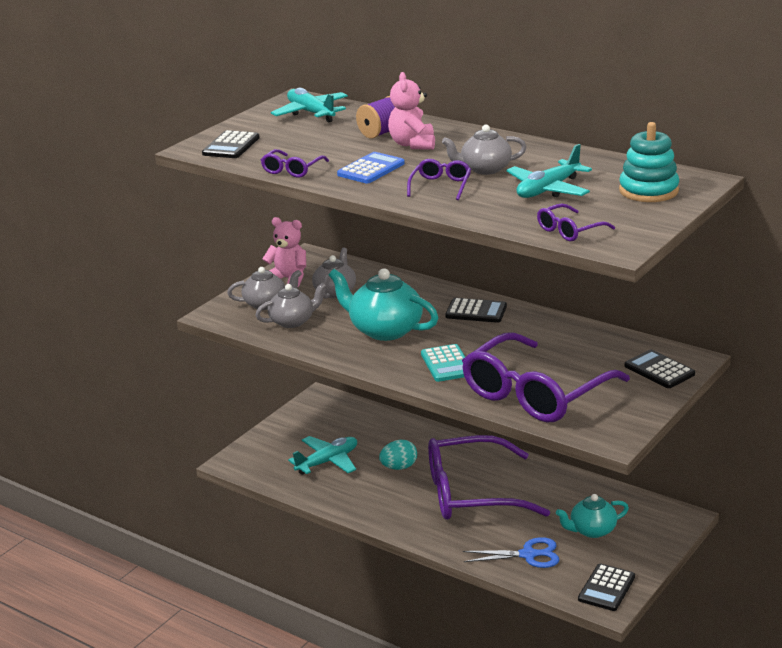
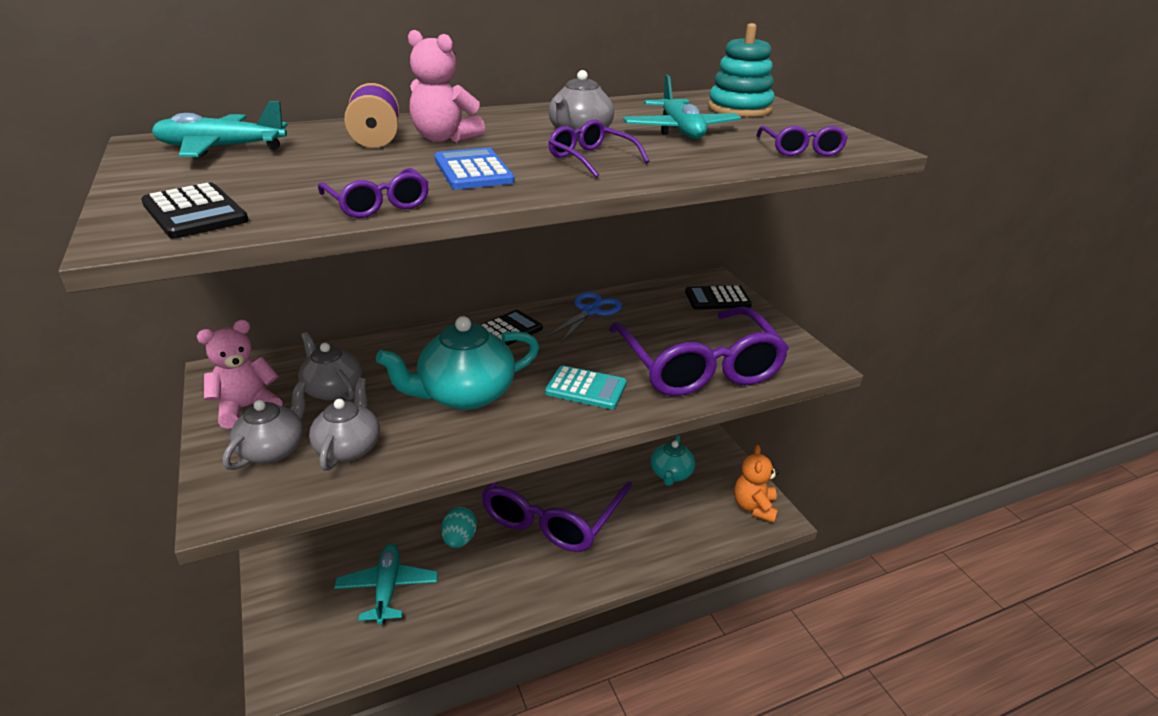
camera: 60 degrees left, 5 degrees up
blue scissors [463,537,559,568] -> blue scissors moved to [547,292,622,343]
black calculator [578,564,635,611] -> orange teddy bear [734,445,779,523]

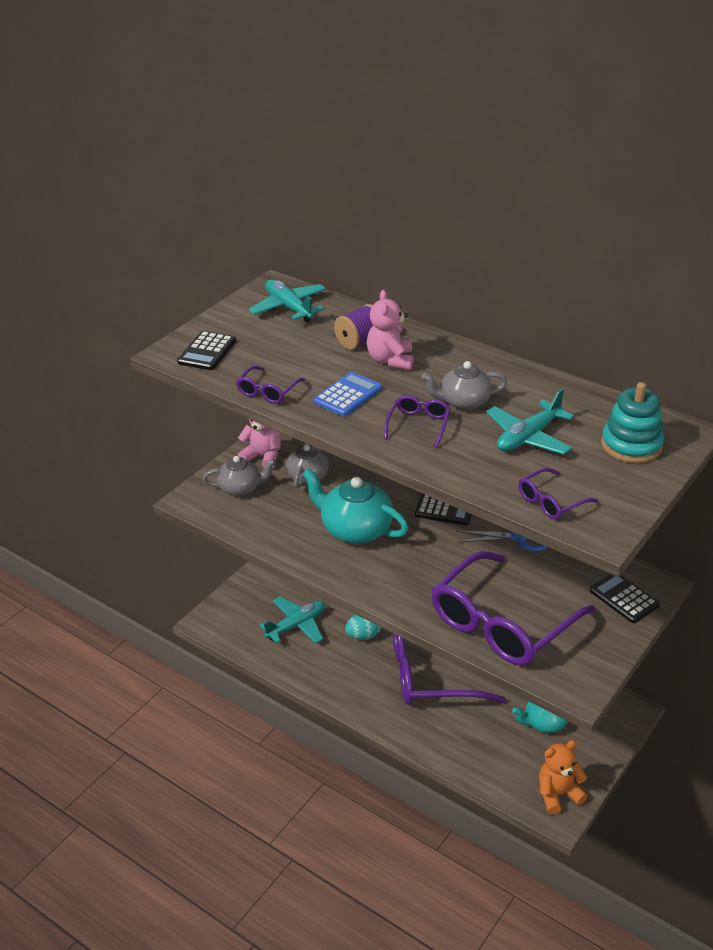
camera: 60 degrees right, 5 degrees up
grey teapot [309,378,380,471] -> none
turquoise calculator [545,365,627,409] -> none

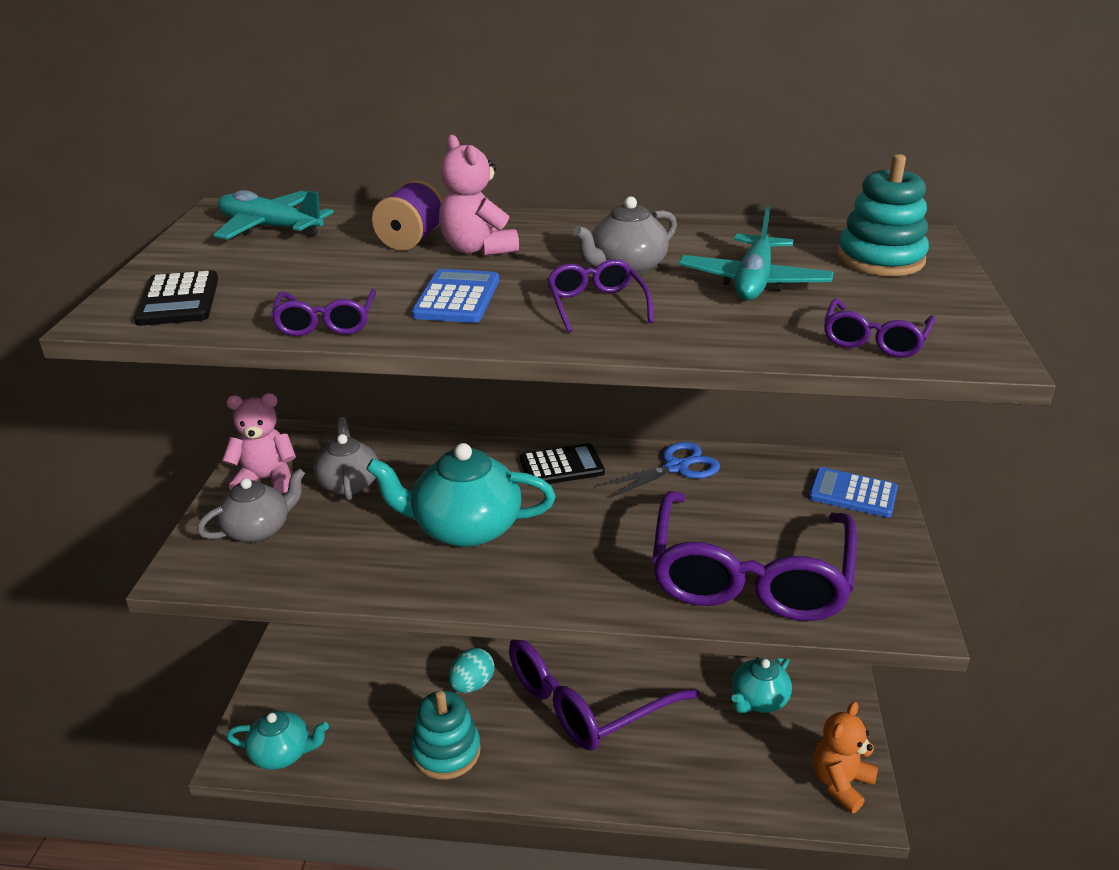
camera: 30 degrees left, 5 degrees down
turquoise plane [259,596,325,644] -> none
black calculator [590,574,660,623] -> blue calculator [809,467,898,518]
none -> turquoise teapot [226,711,329,770]
none -> turquoise stacking toy [411,690,481,780]

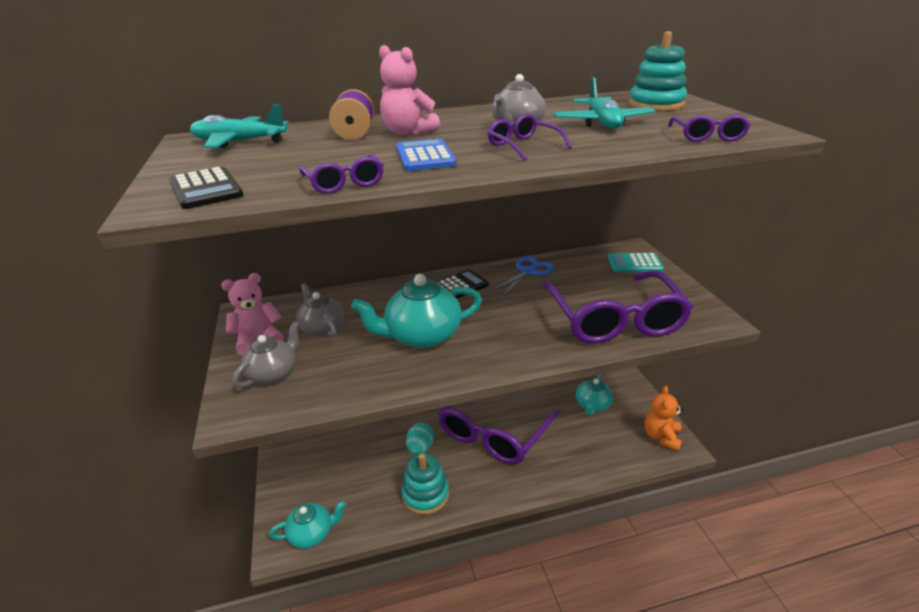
camera: 20 degrees left, 0 degrees up
blue calculator [809,467,898,518] -> turquoise calculator [608,253,664,272]

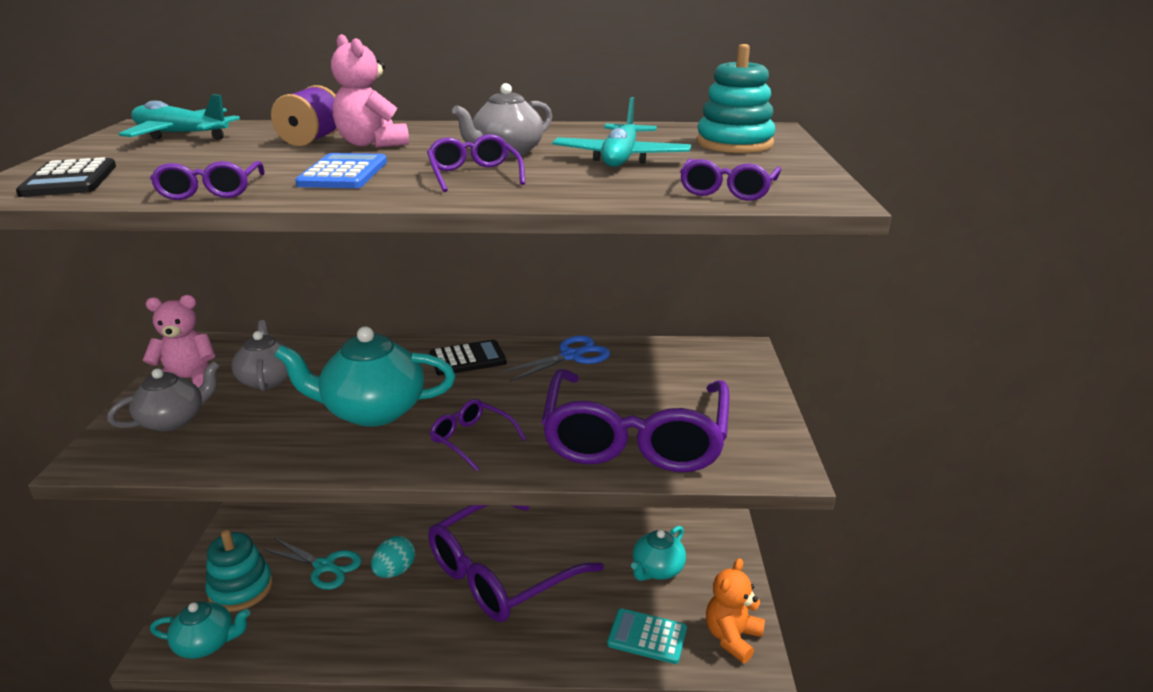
camera: 15 degrees right, 5 degrees down
turquoise stacking toy [401,453,449,515] -> turquoise stacking toy moved to [206,530,273,612]
turquoise calculator [608,253,664,272] -> turquoise calculator moved to [607,608,687,664]
none -> turquoise scissors [263,538,362,590]
none -> purple glasses [430,399,526,471]

